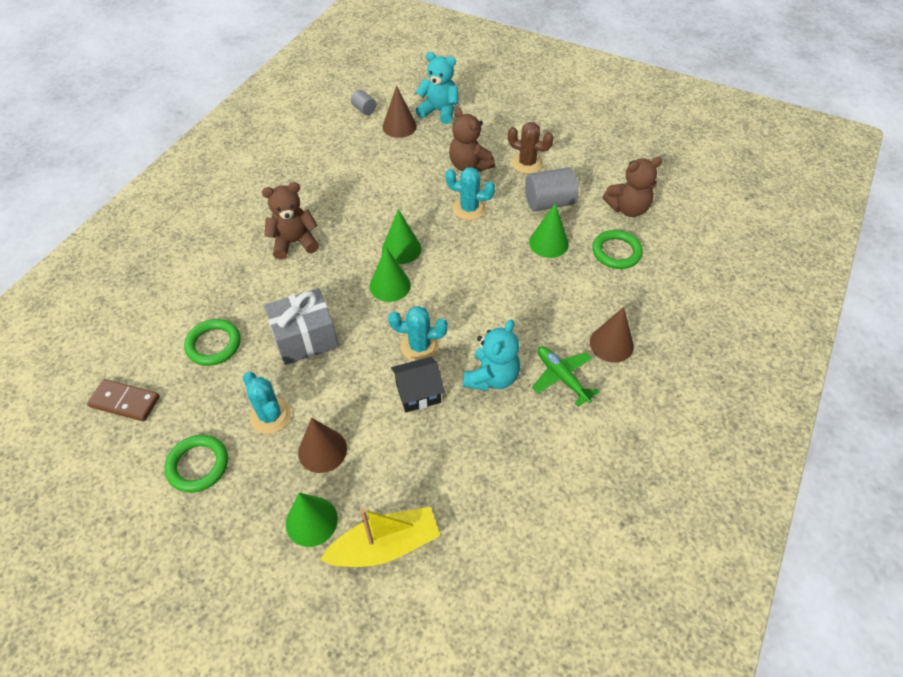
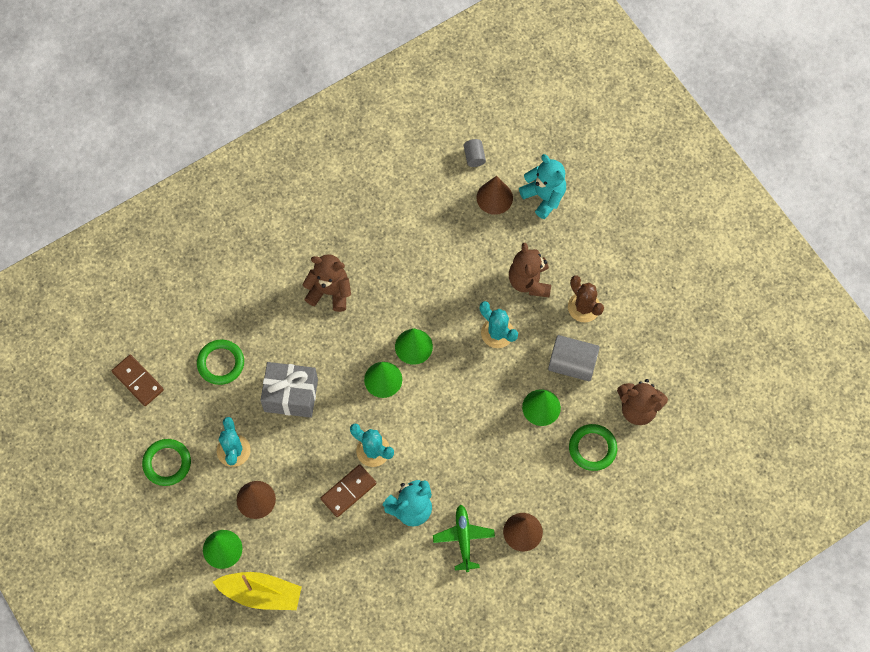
camera: 30 degrees right, 15 degrees up
black house [391,357,445,412] -> brown domino [321,464,376,517]

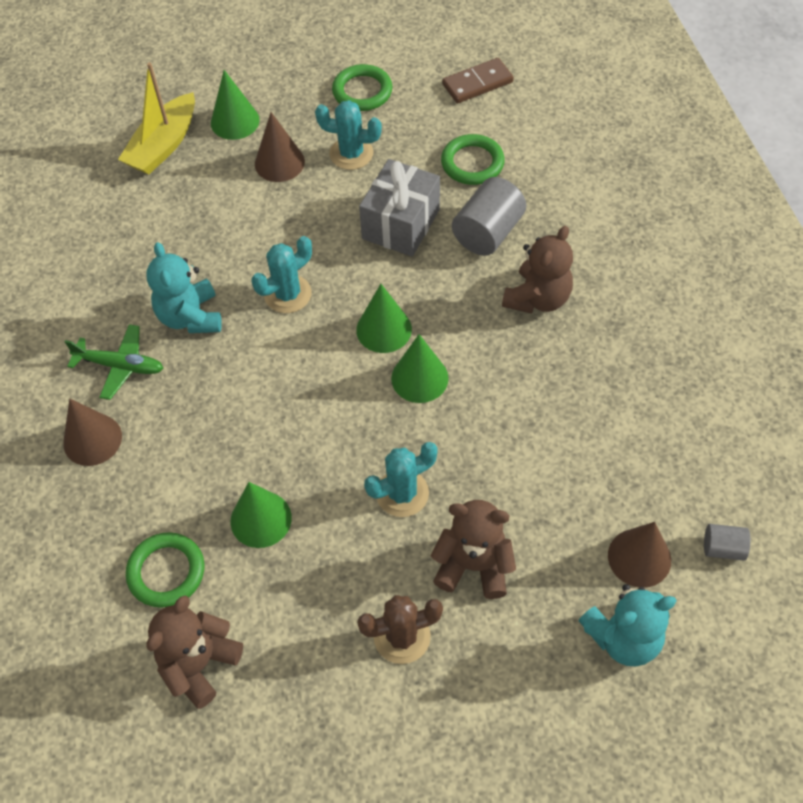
camera: 110 degrees right, 10 degrees down
brown domino [321,464,376,517] -> none
grey cylinder [548,335,600,381] -> grey cylinder moved to [452,177,526,256]

